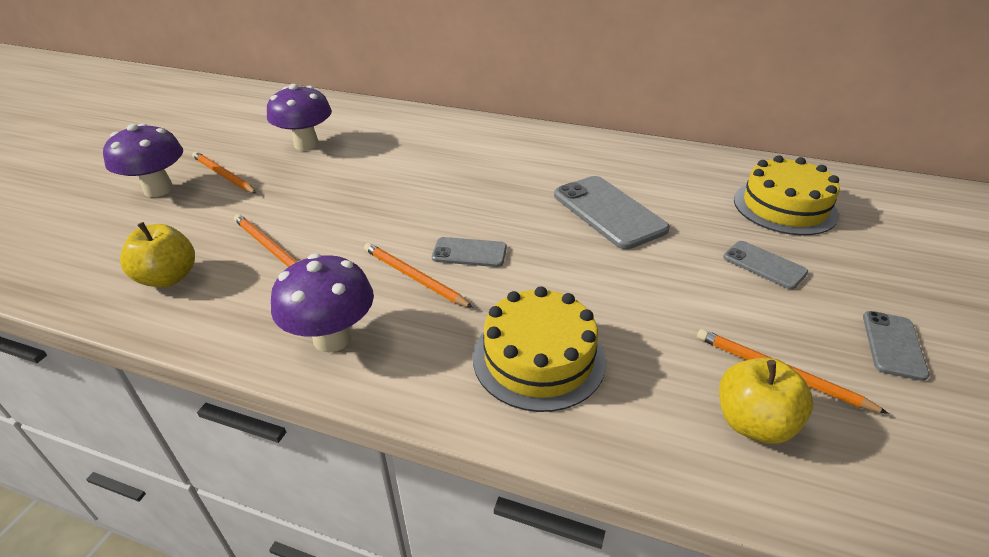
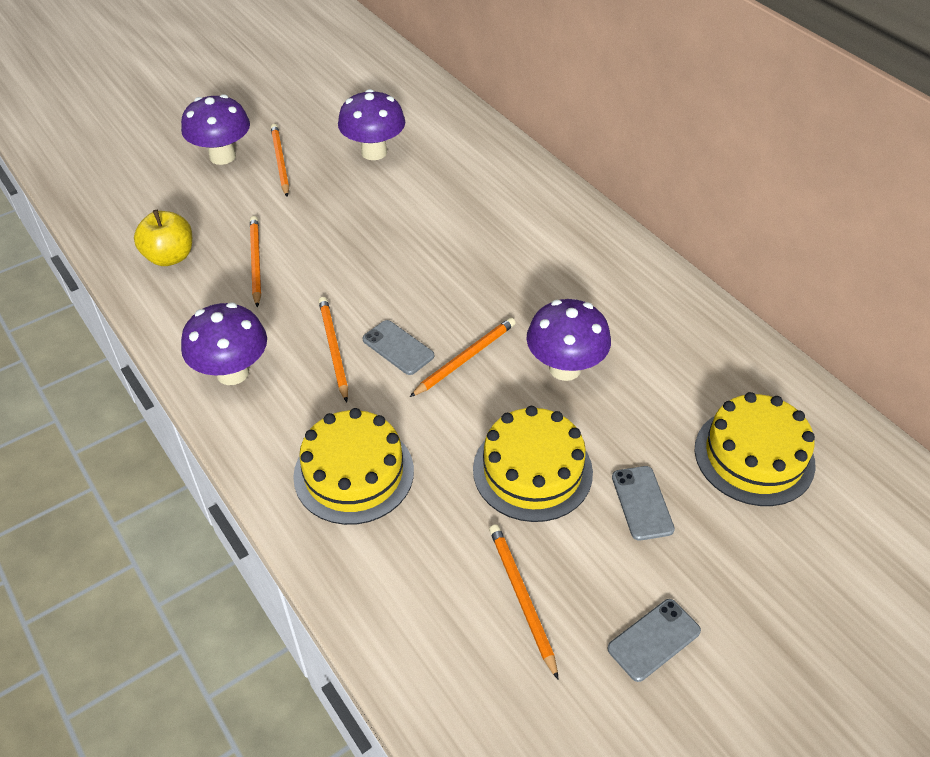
camera: 35 degrees right, 10 degrees up
grey phone [554,176,670,249] -> purple mushroom [526,299,611,381]
yellow apple [719,358,813,444] -> none
none -> orange pencil [410,318,516,397]
none -> yellow cake [473,406,593,522]

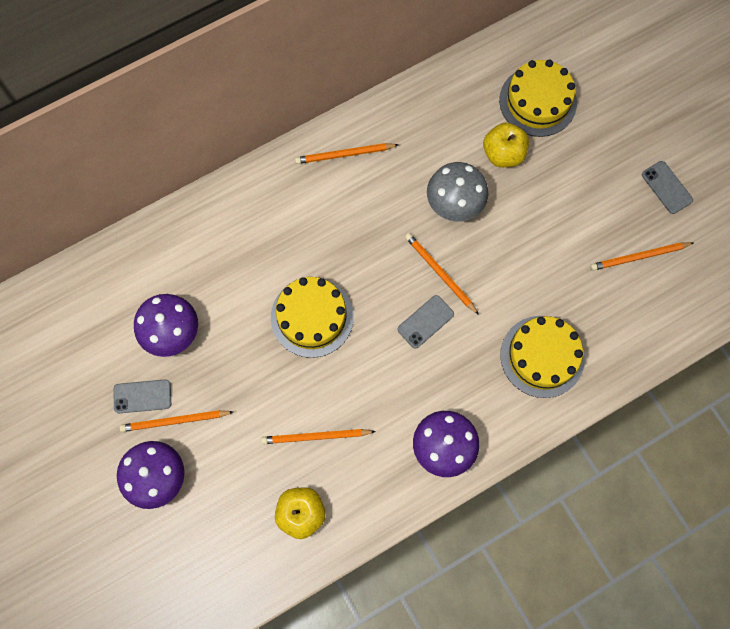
camera: 85 degrees left, 25 degrees up
orange pencil [319,297,348,402] -> orange pencil moved to [295,143,399,164]
yellow cake [473,406,593,522] -> yellow cake moved to [271,277,354,358]
purple mushroom [526,299,611,381] -> grey mushroom [427,162,488,222]
grey phone [612,466,675,541] -> grey phone moved to [113,379,171,413]
none -> yellow apple [483,122,529,167]

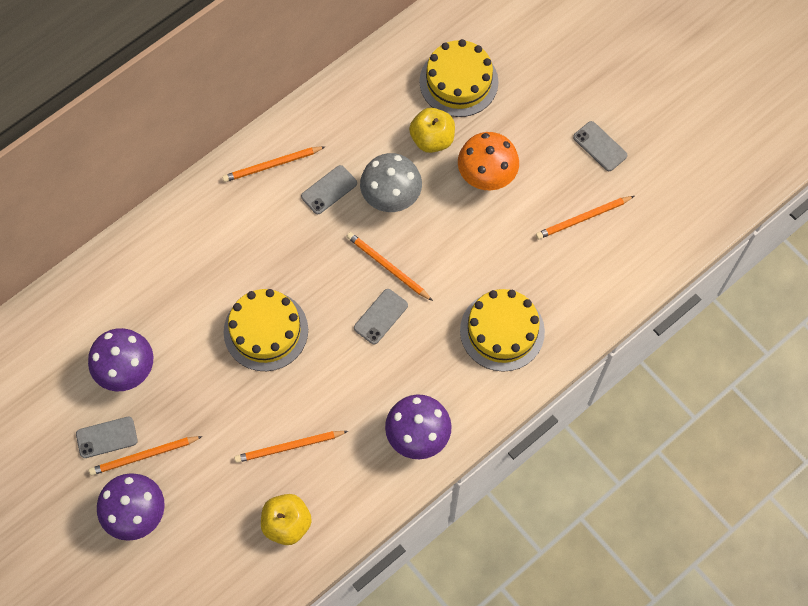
camera: 10 degrees left, 5 degrees down
none -> grey phone [301,165,357,214]
none -> orange mushroom [458,132,519,190]

